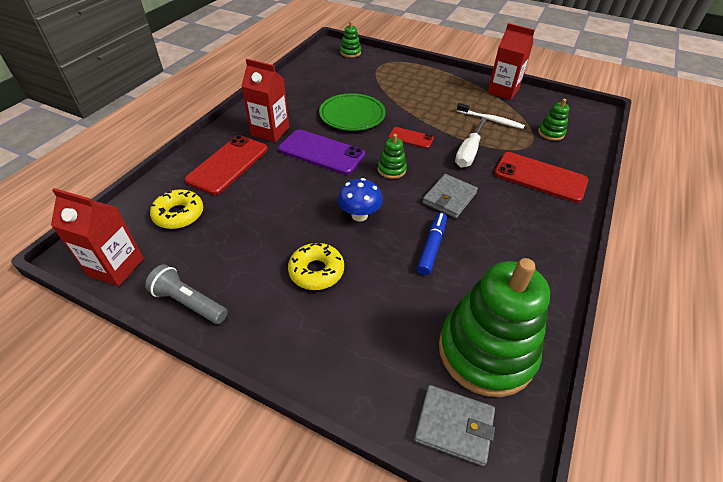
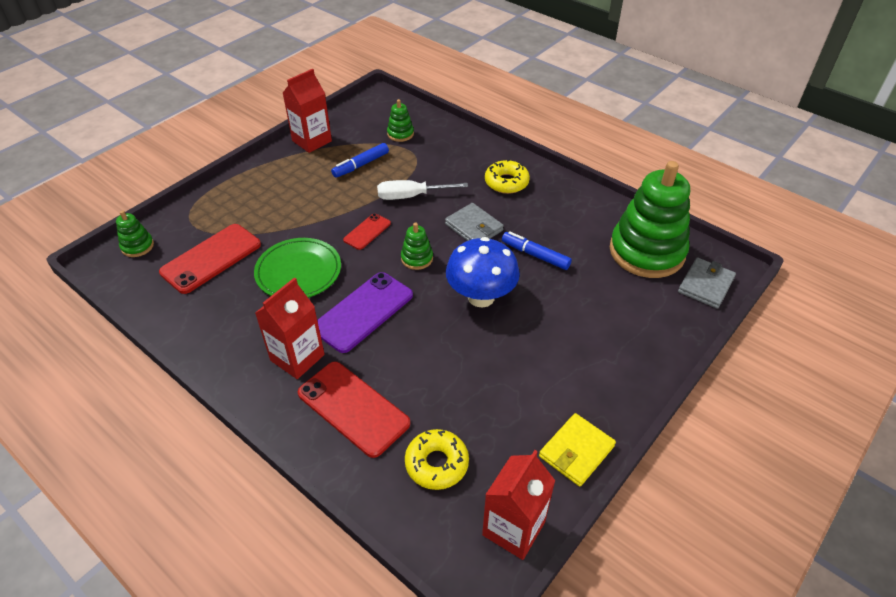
camera: 75 degrees left, 0 degrees up
grey flashlight [145,264,228,324] -> yellow wallet [539,413,616,487]
yellow donut [288,242,344,290] -> yellow donut moved to [485,159,530,194]
blue mushroom [338,178,383,222] -> blue mushroom [446,237,520,308], size x1.54
white screwdriver [455,118,487,168] -> white screwdriver turned 135 degrees clockwise [377,180,468,200]
white toothbrush [457,103,525,129] -> blue marker [331,143,389,178]
red phone [494,152,588,203] -> red phone moved to [159,224,261,294]

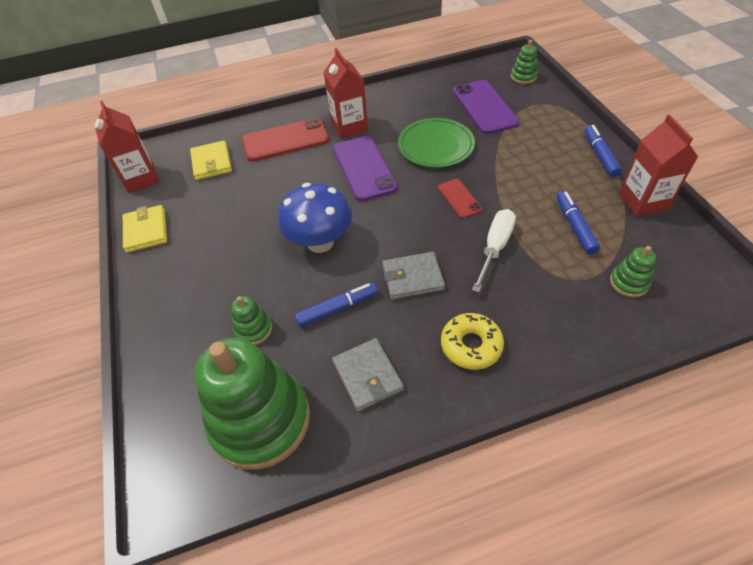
camera: 125 degrees right, 5 degrees up
red phone [159,224,261,294] -> purple phone [453,80,519,134]
green stacking toy [401,223,433,270] -> green stacking toy moved to [231,296,272,345]
yellow donut [405,429,469,490] -> yellow wallet [190,141,232,180]
grey wallet [678,257,736,309] -> grey wallet moved to [332,338,404,412]
none -> blue marker [584,125,622,177]

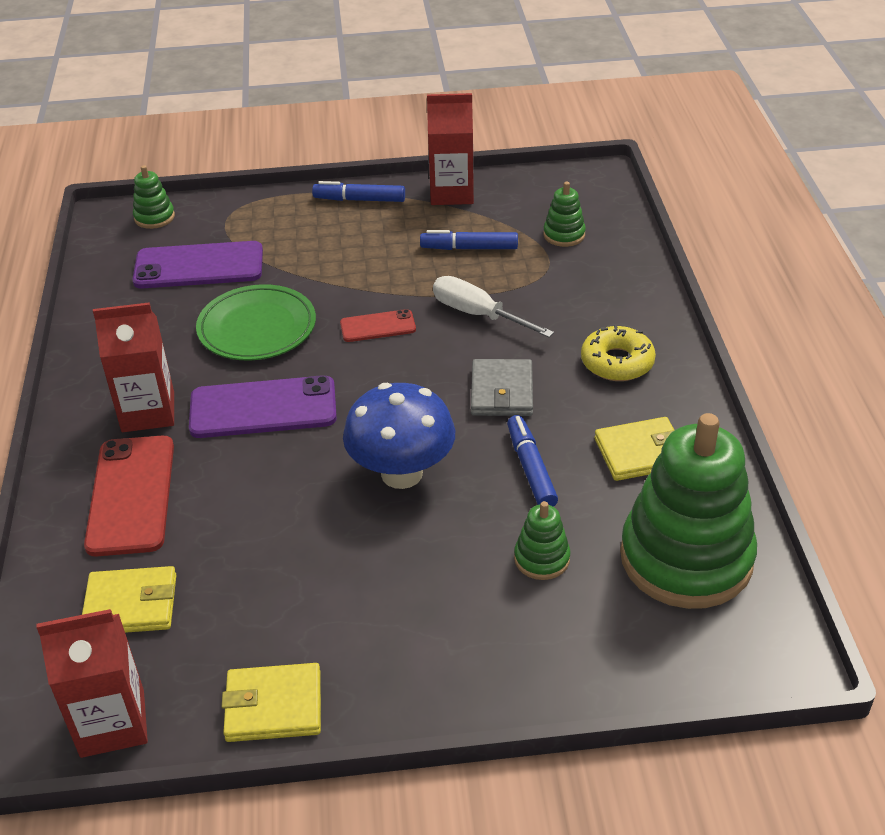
camera: 80 degrees left, 10 degrees down
grey wallet [332,338,404,412] -> yellow wallet [594,417,675,481]

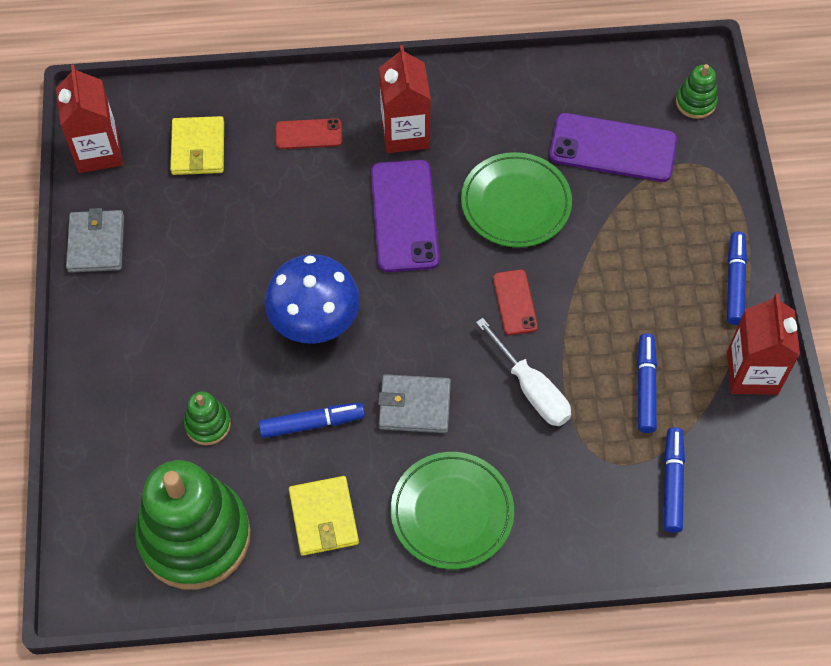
camera: 90 degrees right, 20 degrees up
red phone [84,436,174,557] -> red phone [276,118,342,149], size x0.54
purple phone [132,241,263,288] -> purple phone turned 75 degrees counterclockwise [549,113,677,182]
yellow wallet [222,663,321,742] -> grey wallet [66,208,124,273]
white screwdriver [433,276,554,338] -> white screwdriver turned 105 degrees clockwise [476,318,571,426]
green stacking toy [543,182,586,247] -> blue marker [664,427,685,533]
yellow donut [581,325,656,381] -> green plate [391,452,514,569]

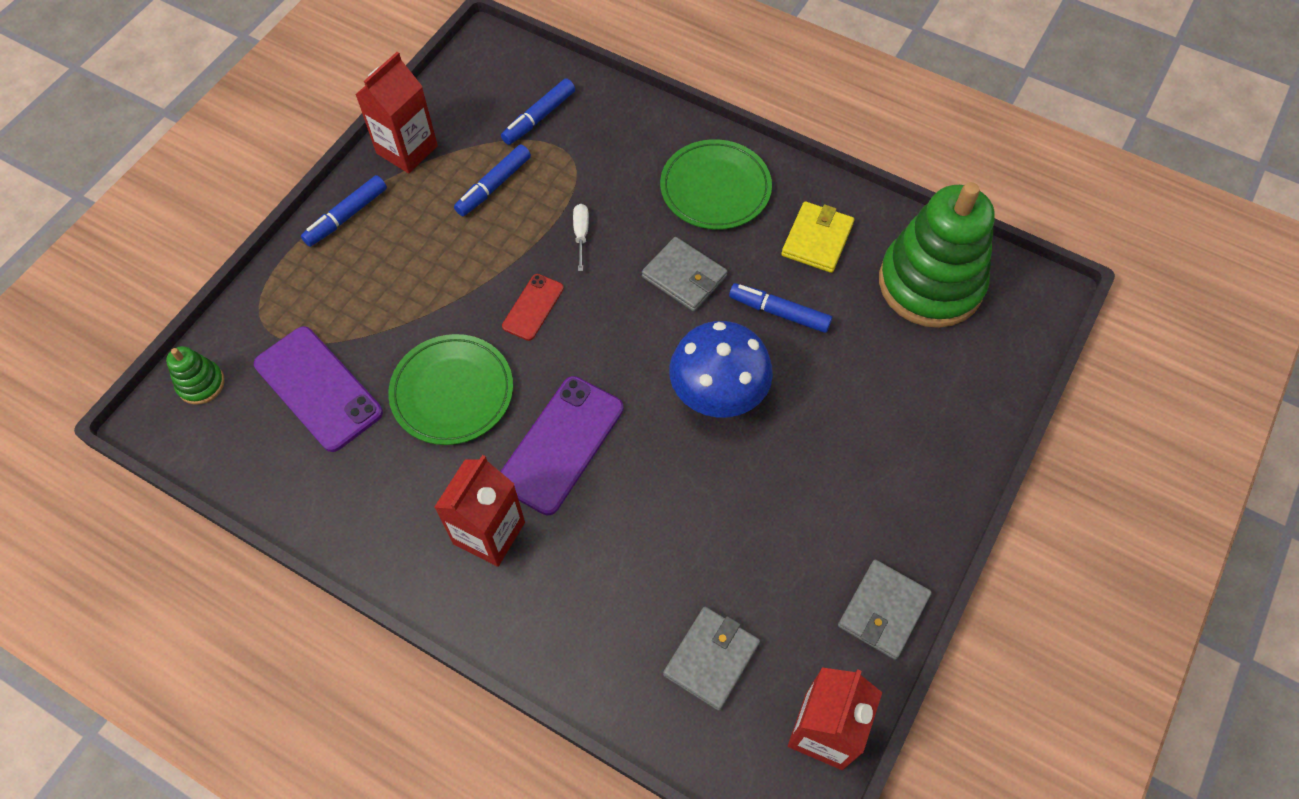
camera: 145 degrees left, 0 degrees up
yellow wallet [170,116,224,175] -> grey wallet [663,607,760,711]
green stacking toy [184,391,231,445] -> none
red phone [276,118,342,149] -> none
white screwdriver [476,318,571,426] -> white screwdriver [573,204,589,271], size x0.58

